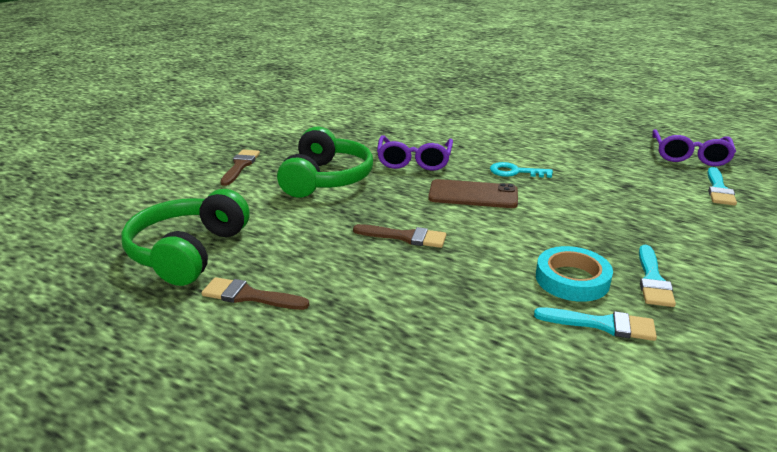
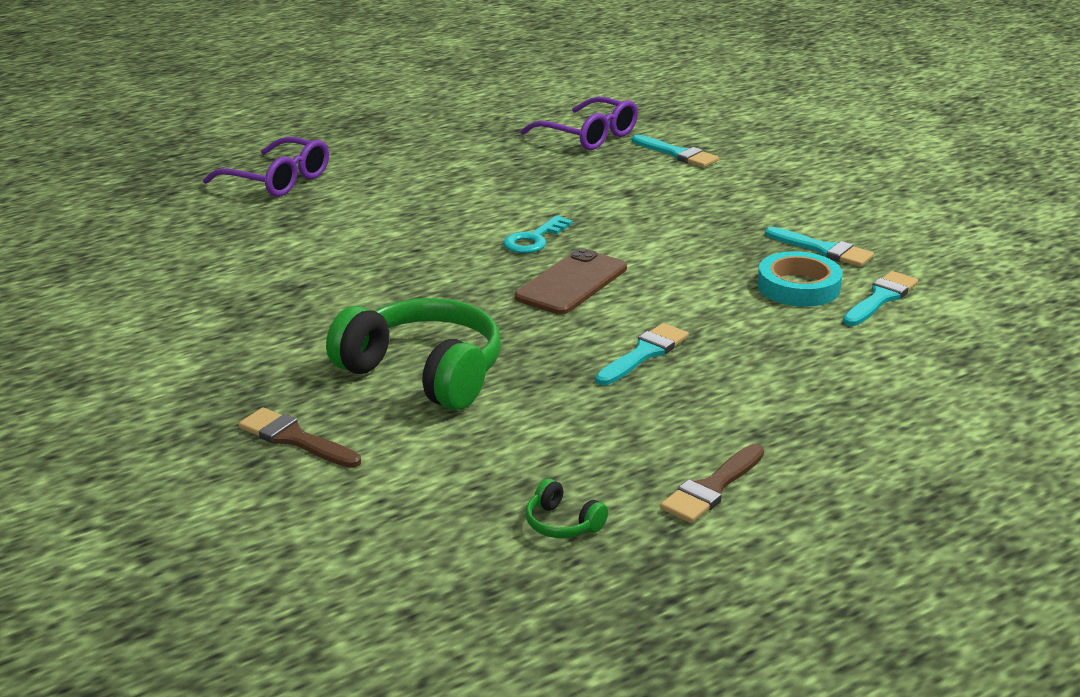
camera: 65 degrees left, 0 degrees up
green headphones [121,189,250,286] -> green headphones [526,478,608,538], size x0.41
brown brush [353,224,447,248] -> turquoise brush [595,323,689,385]
purple glasses [377,136,453,171] -> purple glasses moved to [203,137,329,197]

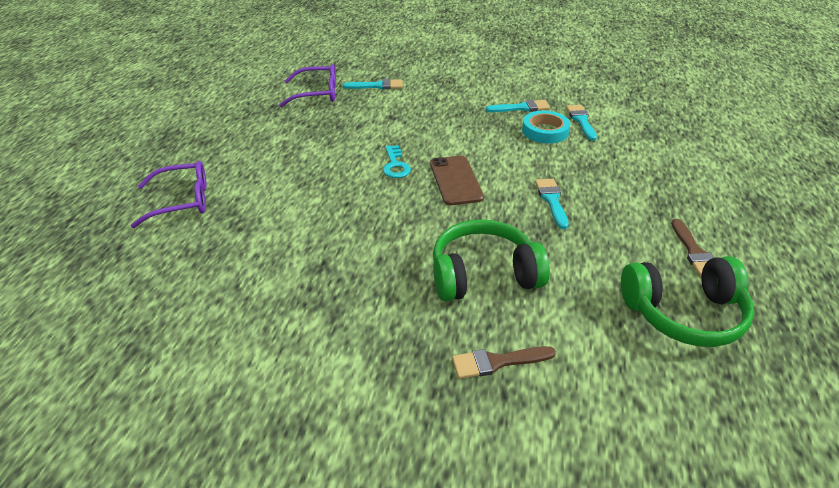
camera: 45 degrees left, 10 degrees up
green headphones [526,478,608,538] -> green headphones [621,256,754,347], size x2.47

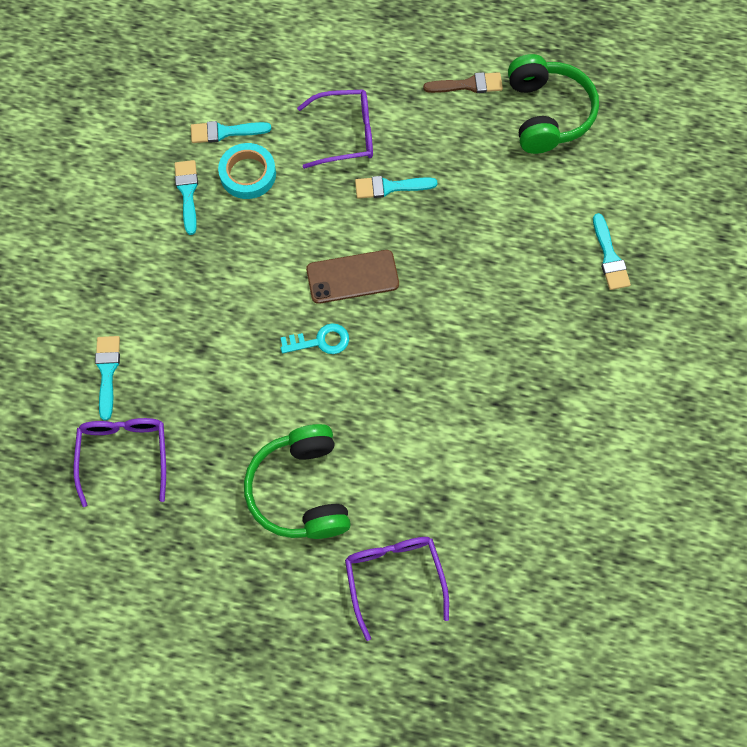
camera: 90 degrees left, 30 degrees up
green headphones [433,219,550,301] -> green headphones moved to [244,424,351,539]
brown brush [452,346,556,379] -> turquoise brush [593,213,631,290]
none -> purple glasses [297,89,373,169]

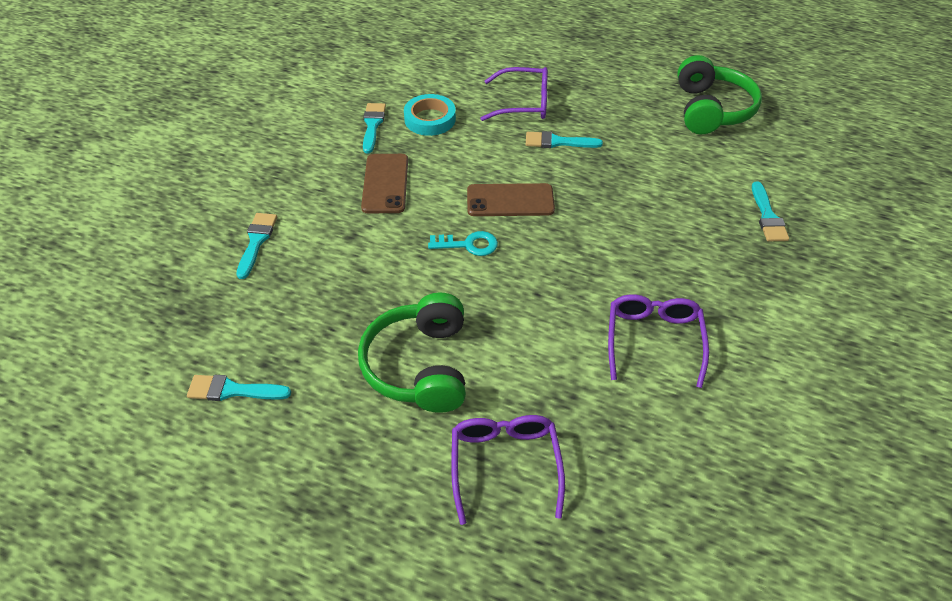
camera: 10 degrees right, 20 degrees down
purple glasses [74,418,166,507] -> purple glasses moved to [608,294,709,388]
turquoise brush [191,121,271,143] -> turquoise brush moved to [187,375,291,401]
brown brush [423,72,503,93] -> none
none -> brown phone [361,154,408,213]

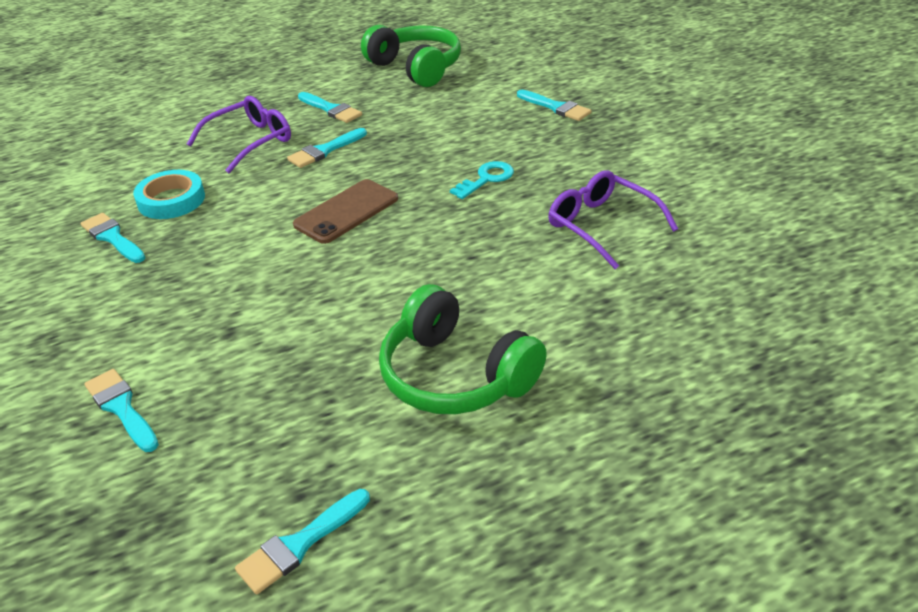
camera: 45 degrees left, 10 degrees down
brown phone [361,154,408,213] -> none
turquoise key [428,231,498,256] -> turquoise key moved to [450,161,514,199]
purple glasses [451,415,565,525] -> none
none -> turquoise brush [298,92,362,123]

